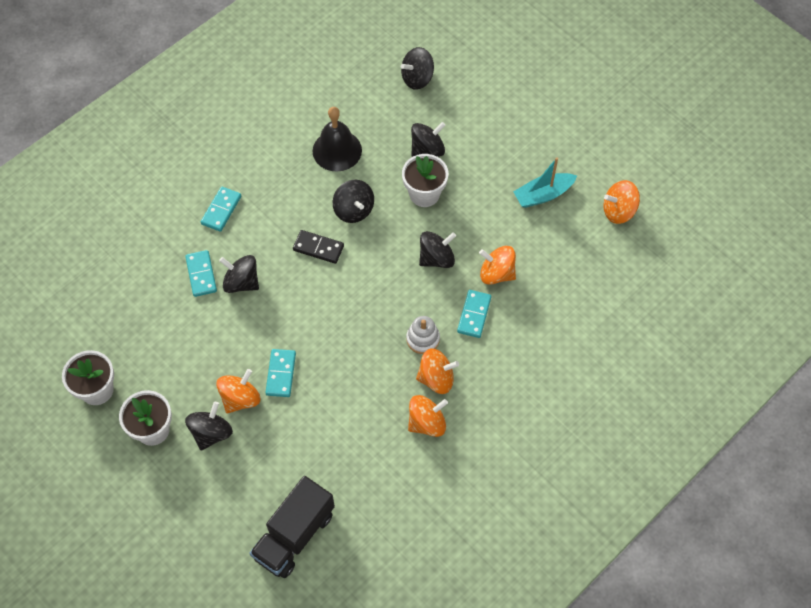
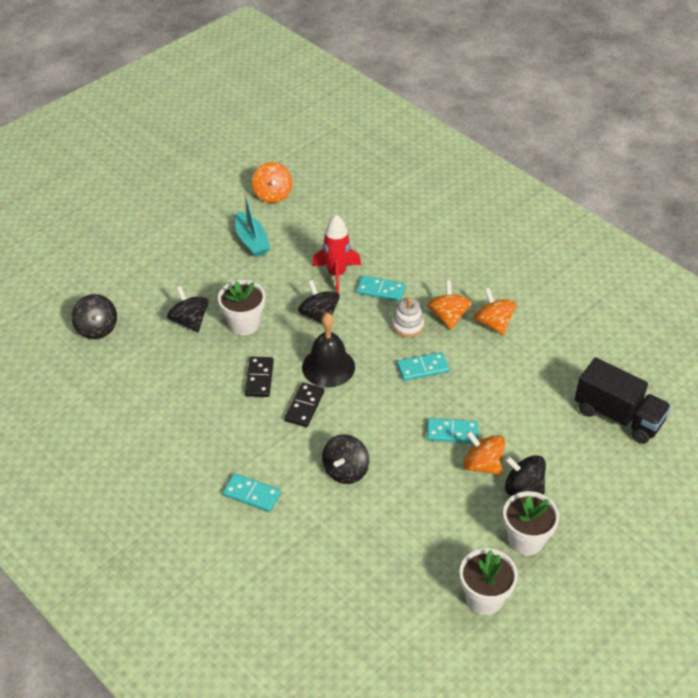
camera: 90 degrees left, 15 degrees down
turquoise domino [185,250,217,297] -> turquoise domino moved to [397,352,449,381]
black bell [313,107,362,172] -> black bell moved to [302,313,355,388]
black spinning top [333,180,374,223] -> black domino [245,357,274,397]
orange spinning top [479,246,516,285] -> red rocket [312,214,361,294]

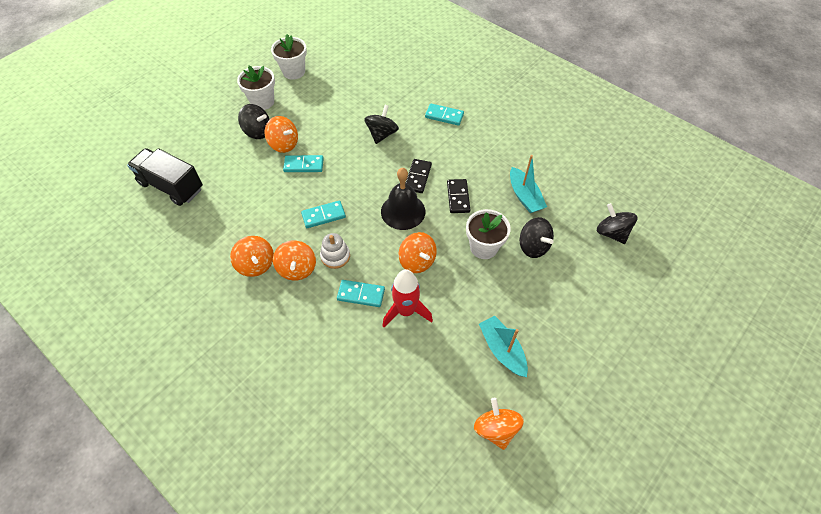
camera: 175 degrees right, 10 degrees up
black spinning top [298,280,340,324] -> orange spinning top [399,232,437,273]
none -> turquoise boat [510,155,547,213]

